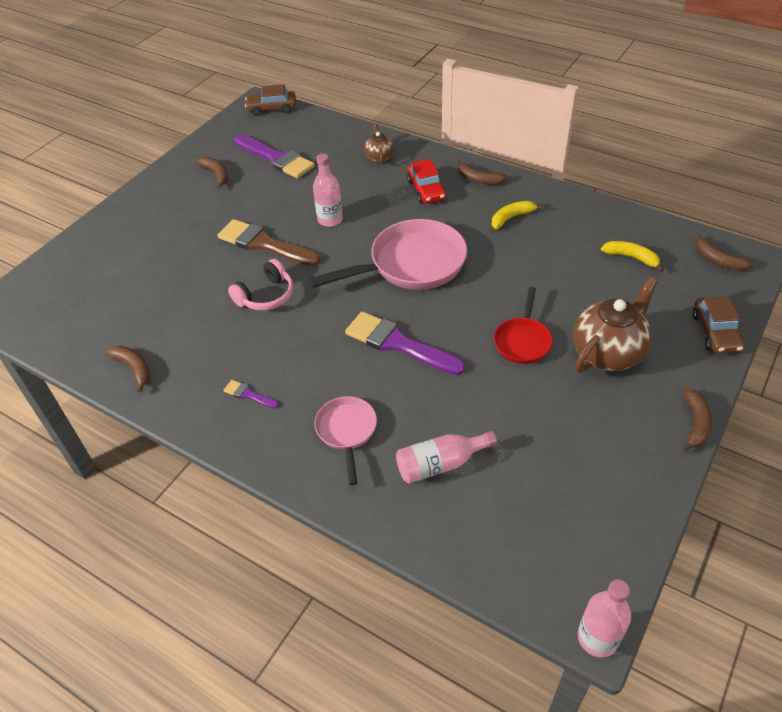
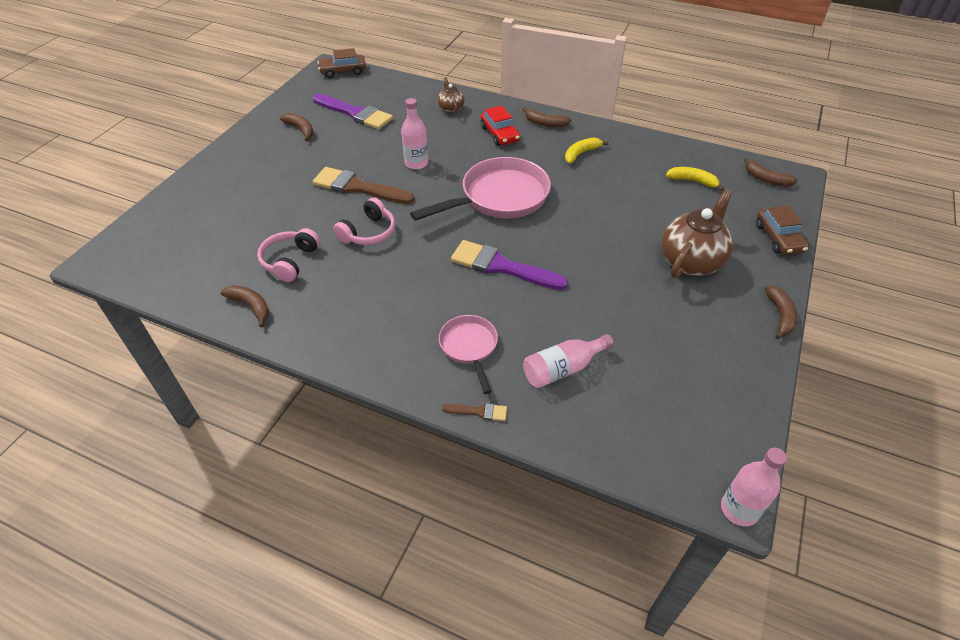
camera: 10 degrees left, 0 degrees up
purple brush [223,380,279,409] -> none
red pan [494,287,552,364] -> none
none -> pink headphones [257,228,320,282]
none -> brown brush [442,403,507,421]

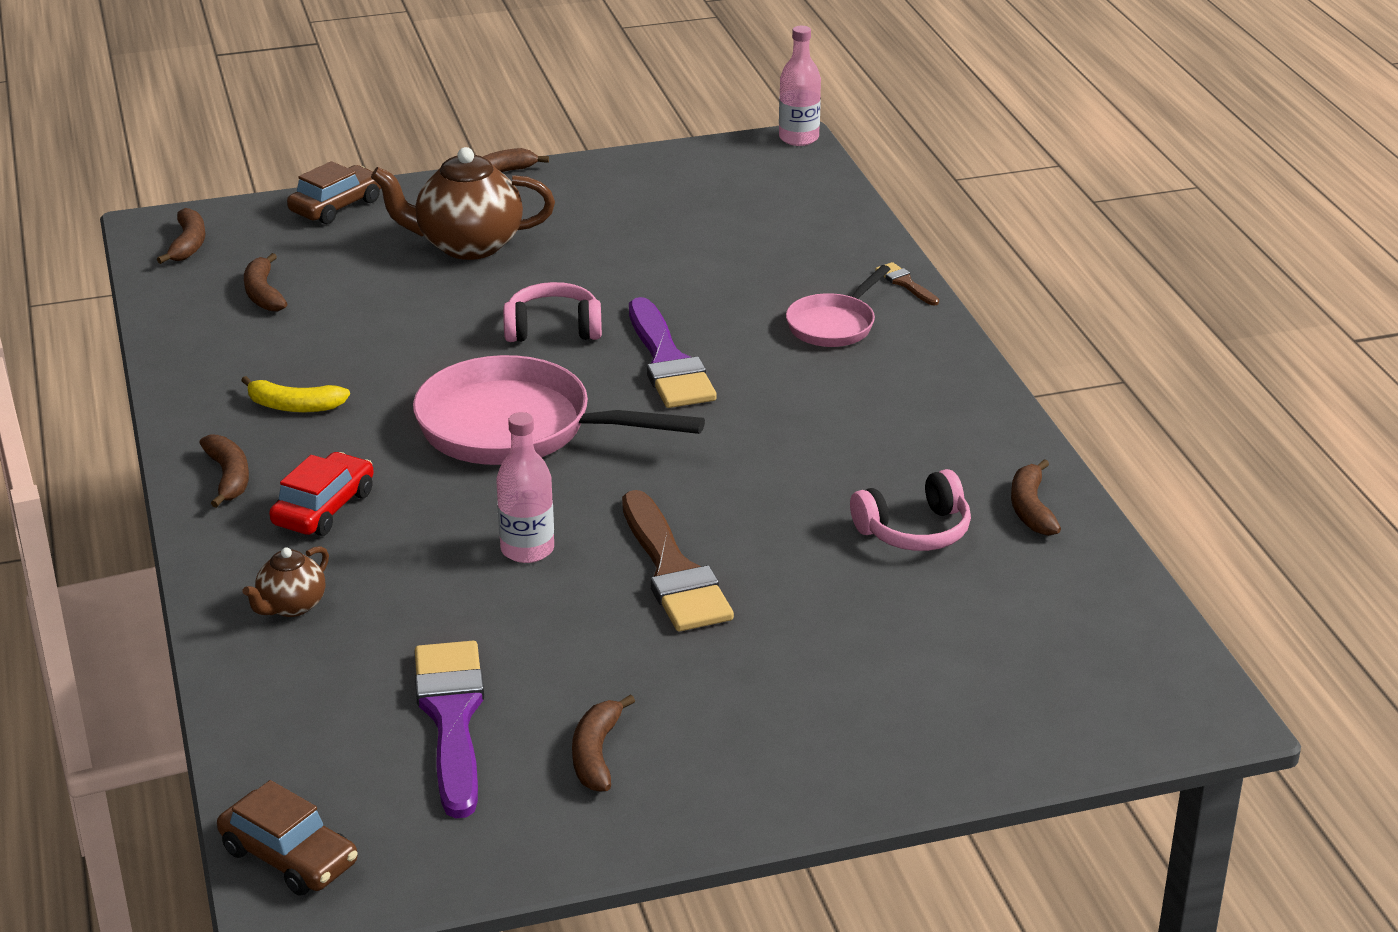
camera: 130 degrees left, 15 degrees down
pink headphones [333,197,395,245] -> pink headphones moved to [503,282,602,342]
pink bottle [523,334,614,388] -> none
yellow banana [666,167,724,191] -> brown banana [244,253,288,311]

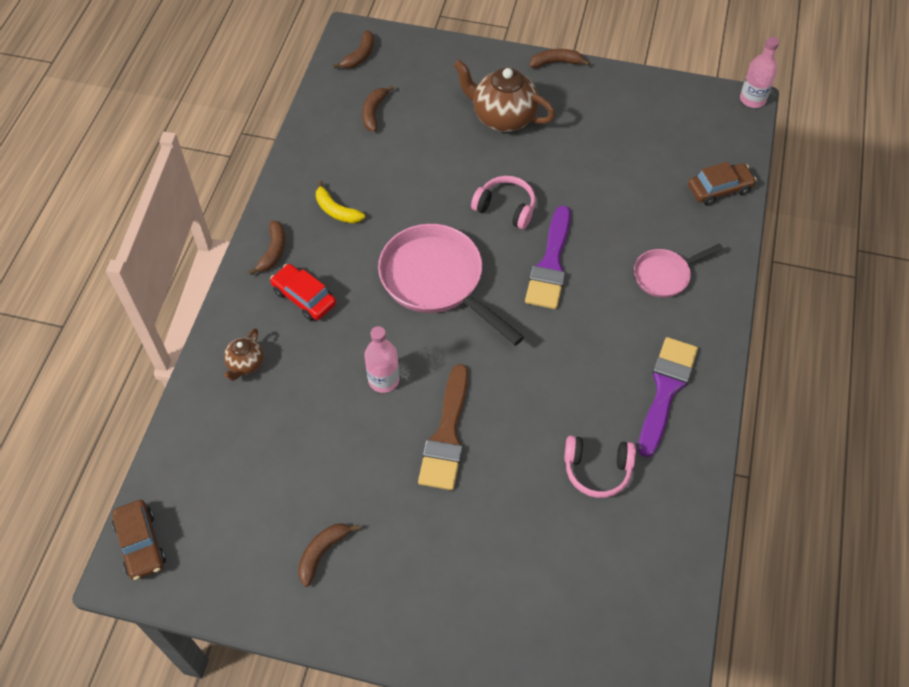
camera: 30 degrees right, 25 degrees up
brown teapot [242,546,329,617] -> brown teapot turned 45 degrees counterclockwise [224,328,264,381]
red car [269,452,374,536] -> red car turned 105 degrees counterclockwise [270,264,336,321]
brown car [287,161,381,224] -> brown car moved to [688,162,757,206]
purple brush [415,641,484,819] -> purple brush moved to [638,337,698,457]
brown brush [875,262,939,305] -> none
brown banana [1011,459,1061,536] -> none

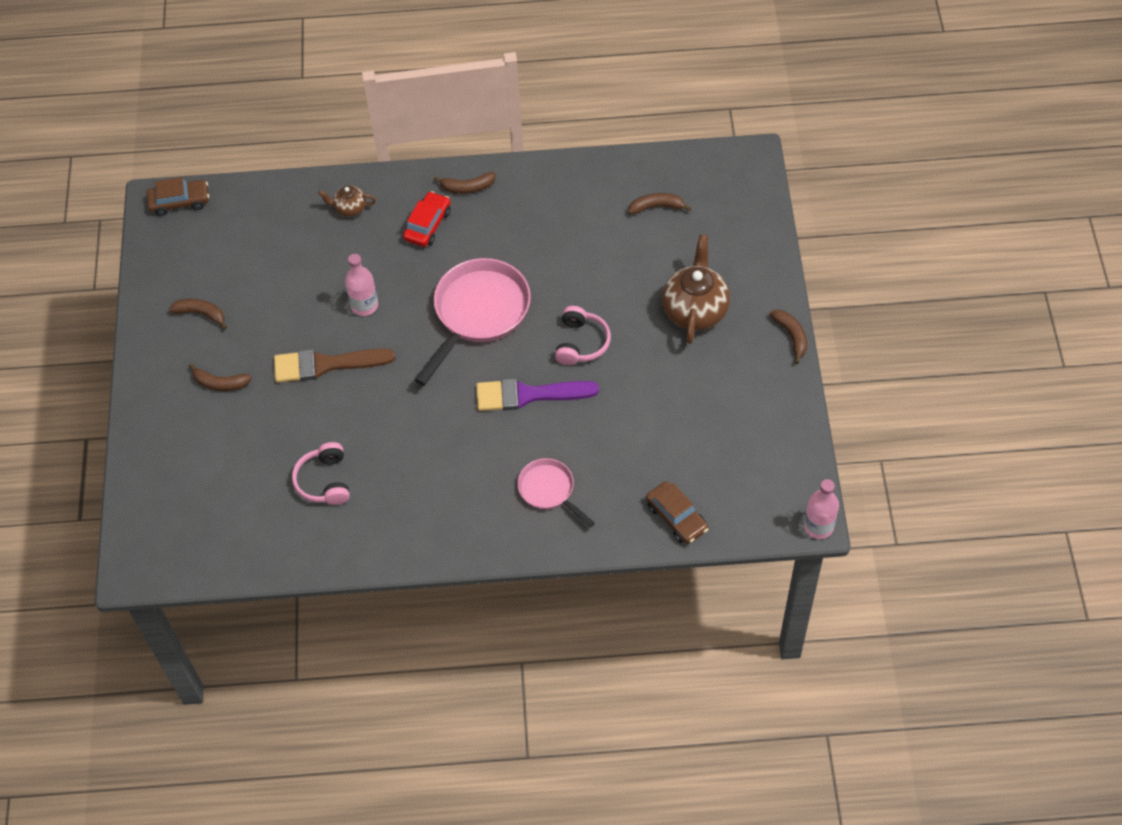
camera: 75 degrees right, 0 degrees up
brown car [112,500,166,580] -> brown car turned 150 degrees counterclockwise [147,177,209,216]
yellow banana [316,181,365,223] -> none
brown banana [333,30,374,69] -> brown banana moved to [189,363,252,391]
purple brush [638,337,698,457] -> none

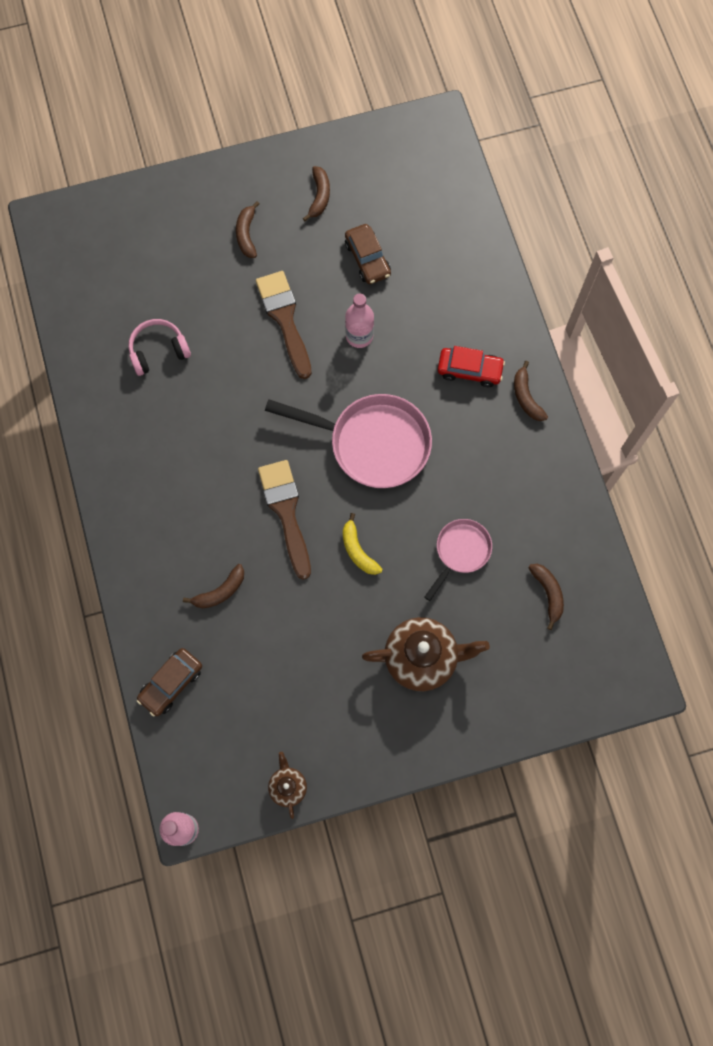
camera: 75 degrees right, 15 degrees up
brown car [147,177,209,216] -> brown car moved to [345,224,391,284]
brown teapot [318,185,376,217] -> brown teapot moved to [268,752,307,819]
purple brush [476,378,599,411] -> brown brush [258,460,311,580]
pink pan [517,458,595,527] -> pink pan moved to [424,519,492,601]
pink headphones [555,306,611,365] -> yellow banana [343,513,382,575]
brown banana [769,310,807,364] -> brown banana moved to [183,564,244,608]

